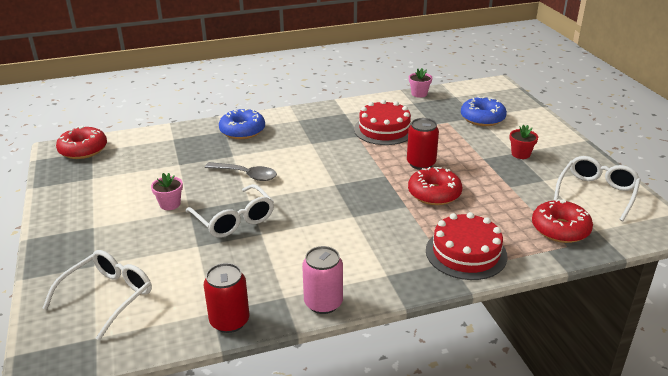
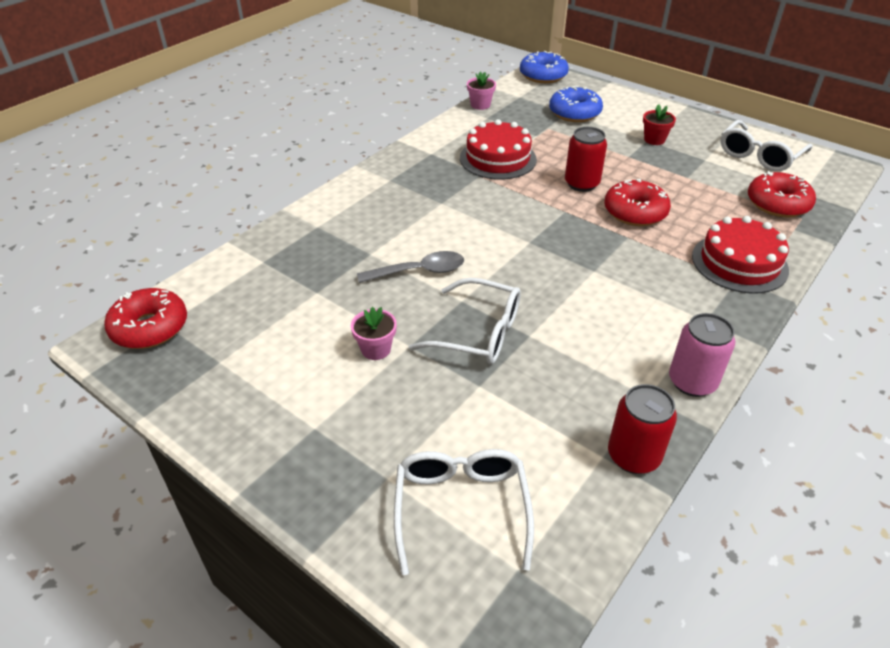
camera: 35 degrees left, 10 degrees up
blue donut [219,109,265,139] -> blue donut moved to [520,51,569,83]
white glasses [554,156,641,222] -> white glasses turned 135 degrees counterclockwise [721,120,813,171]

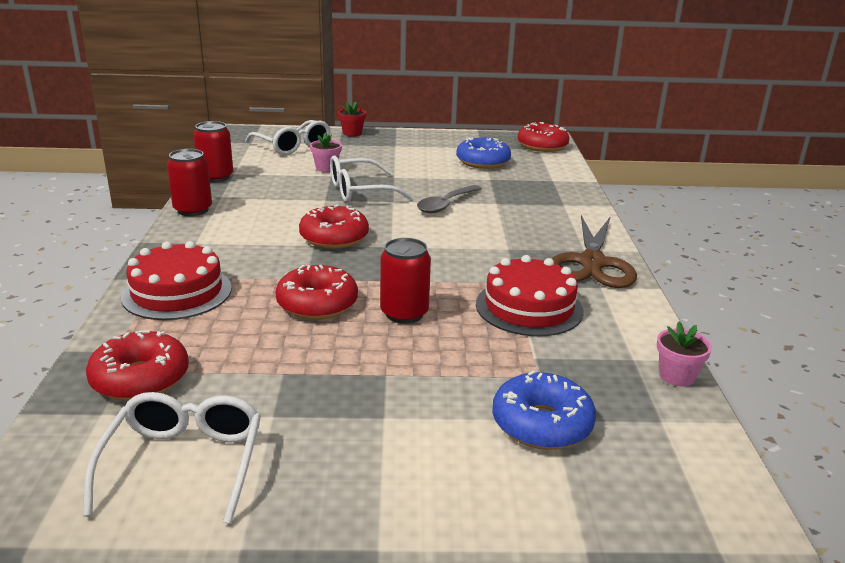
camera: 140 degrees right, 15 degrees down
pink flower pot [351,307,397,360] -> pink flower pot moved to [310,133,342,172]
blue donut [520,51,569,83] -> blue donut moved to [456,137,511,169]
red flower pot [643,105,676,145] -> red flower pot moved to [338,101,366,136]
pink can [669,313,735,397] -> red can [167,149,212,216]
none -> red donut [299,204,369,249]
none -> brown scissors [551,215,637,288]

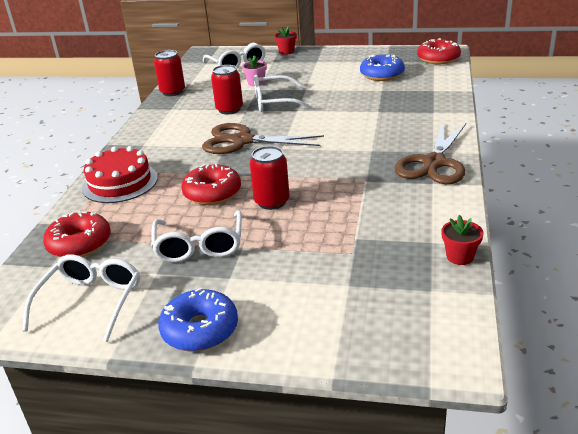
camera: 15 degrees right, 5 degrees up
red can [167,149,212,216] -> red can moved to [211,65,243,114]
red donut [299,204,369,249] -> brown scissors [202,123,324,154]
grey spoon [417,185,482,213] -> none
red cake [476,255,584,336] -> none
blue donut [492,370,596,450] -> blue donut moved to [158,288,238,352]
pink flower pot [657,322,712,387] -> red flower pot [441,215,483,265]
none -> white glasses [151,210,242,263]

